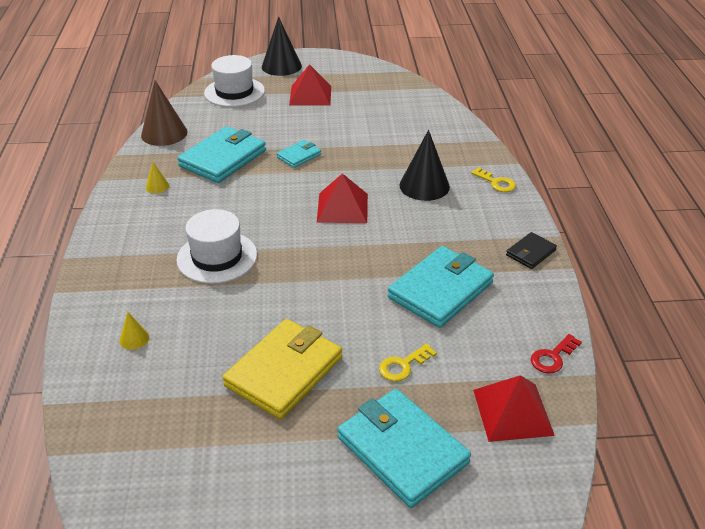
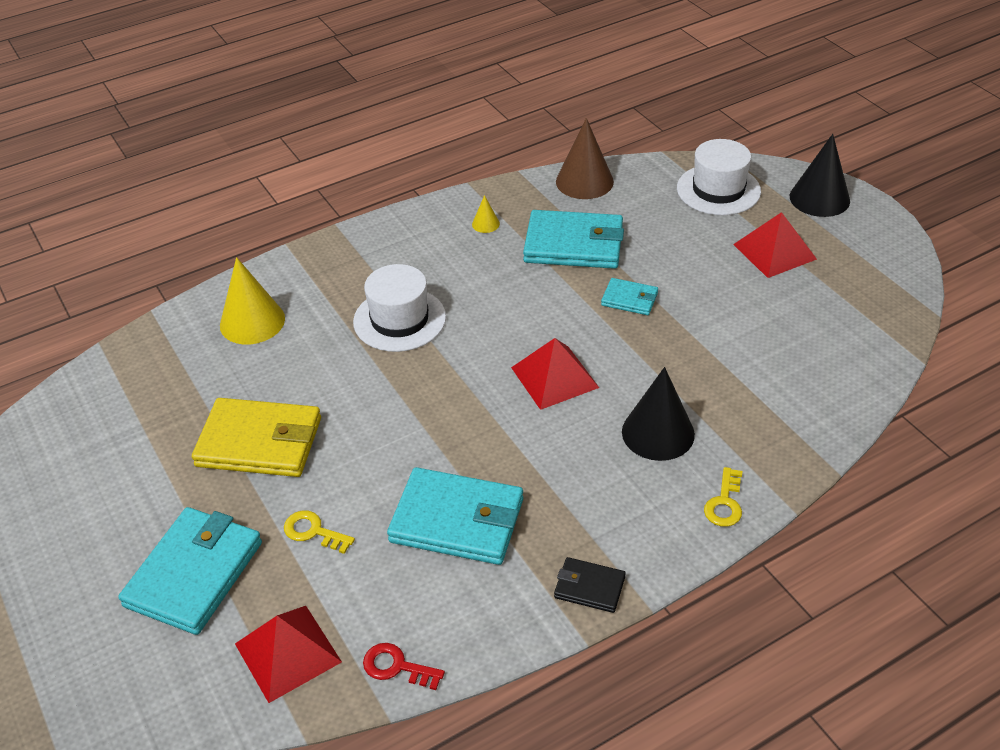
camera: 65 degrees right, 5 degrees up
yellow cone [120,312,149,350] -> yellow cone [220,257,285,344], size x2.15

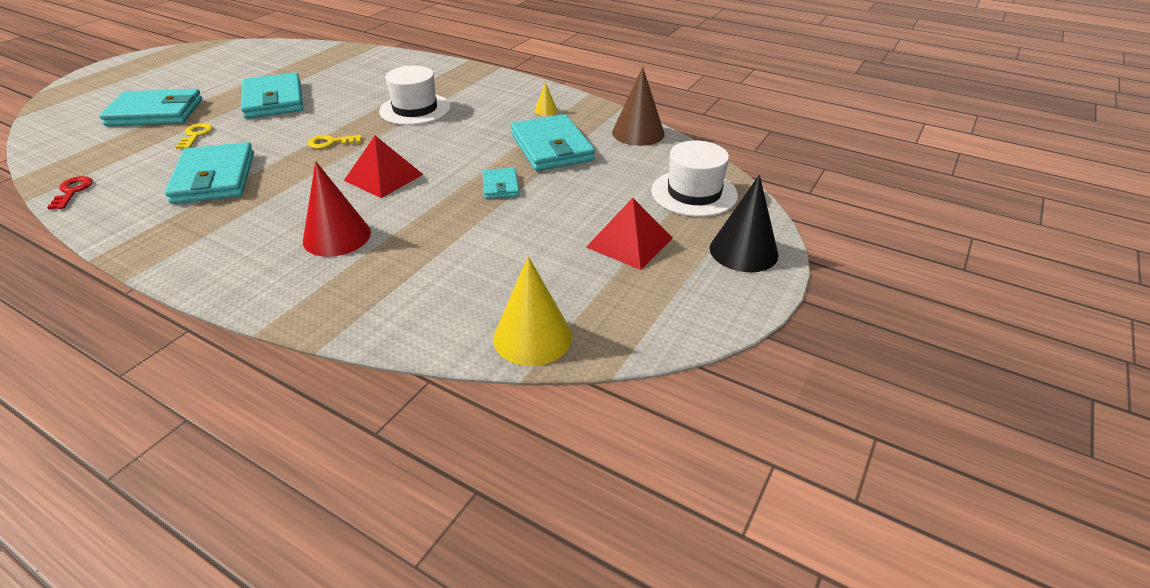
camera: 60 degrees right, 5 degrees down
yellow wallet [192,398,321,477] -> turquoise wallet [241,72,303,119]
yellow cone [220,257,285,344] -> yellow cone moved to [493,256,572,366]
red pyramid [235,606,342,703] -> none
black wallet [554,557,626,613] -> none
black cone [622,367,695,461] -> red cone [303,161,371,257]
yellow key [704,467,742,527] -> yellow key moved to [307,135,362,149]

